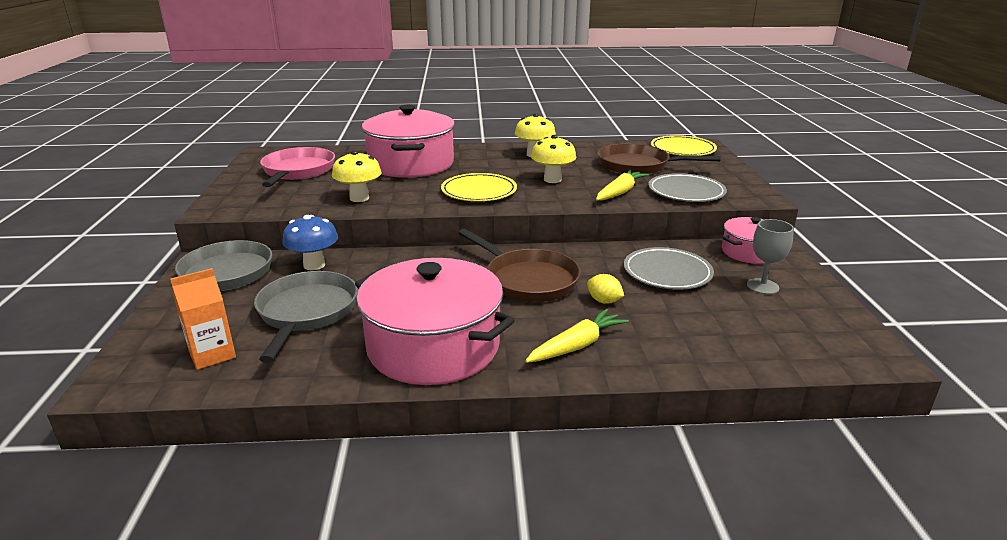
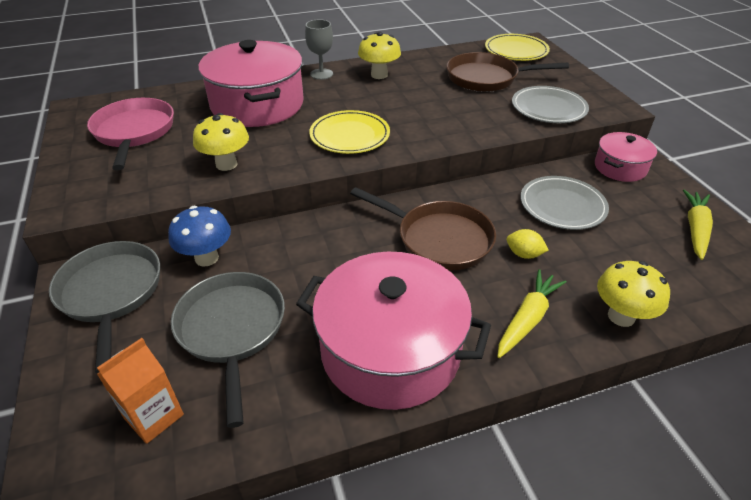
camera: 15 degrees left, 15 degrees up
yellow mushroom [531,135,577,183] -> yellow mushroom moved to [597,261,670,327]
yellow carrot [596,170,649,200] -> yellow carrot moved to [683,189,713,260]
grey goblet [747,219,794,295] -> grey goblet moved to [305,19,333,80]

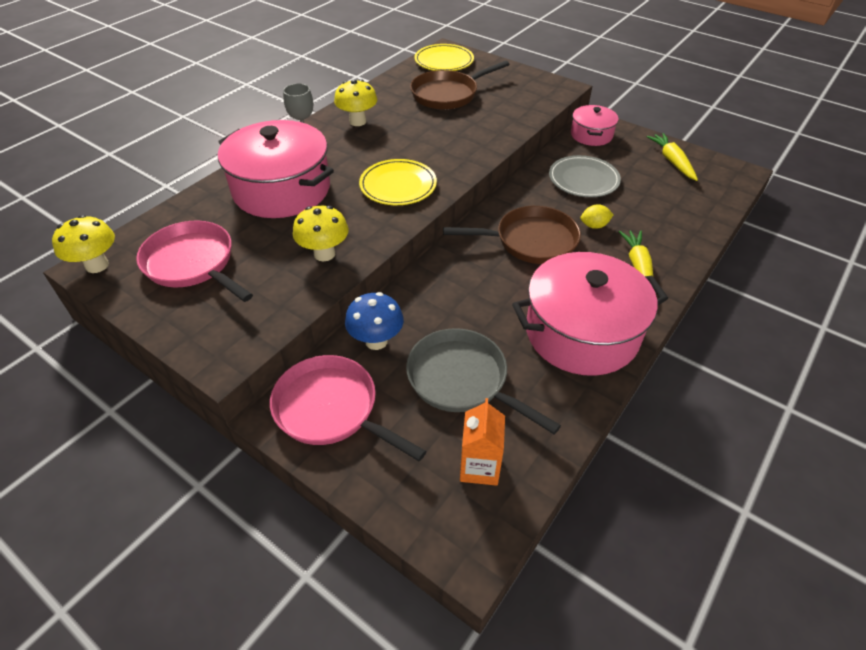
camera: 35 degrees left, 5 degrees up
grey pan [49,241,160,374] -> pink pan [270,355,427,461]
grey plate [512,86,589,123] -> none
yellow mushroom [597,261,670,327] -> yellow mushroom moved to [52,215,115,273]

